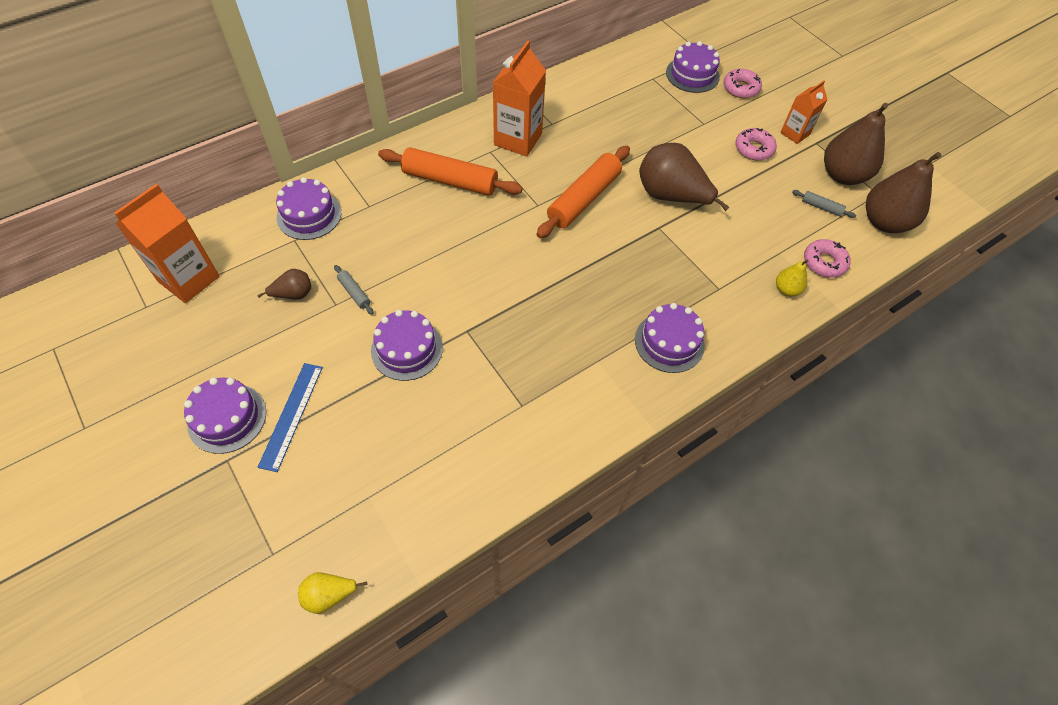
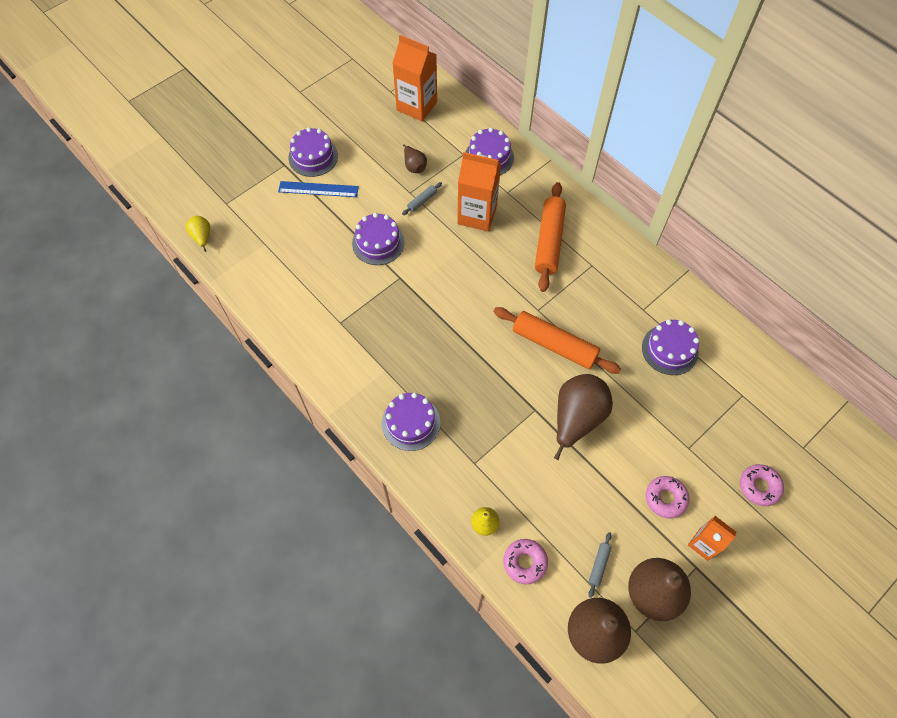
camera: 85 degrees right, 5 degrees up
orange carton [493,40,546,157] -> orange carton moved to [457,152,501,231]
purple cake [666,41,720,93] -> purple cake moved to [642,319,699,375]

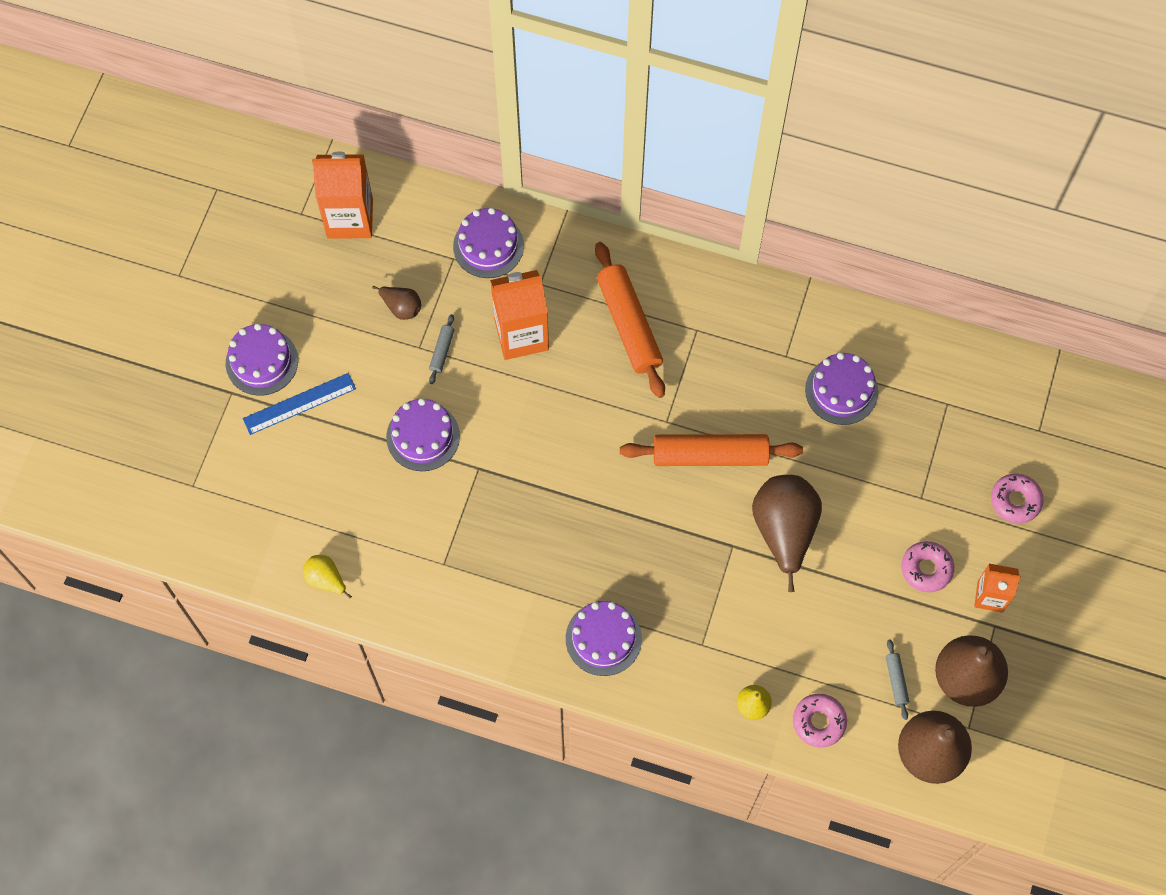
camera: 30 degrees left, 5 degrees up
yellow pear [186,216,210,252] -> yellow pear moved to [303,555,352,598]

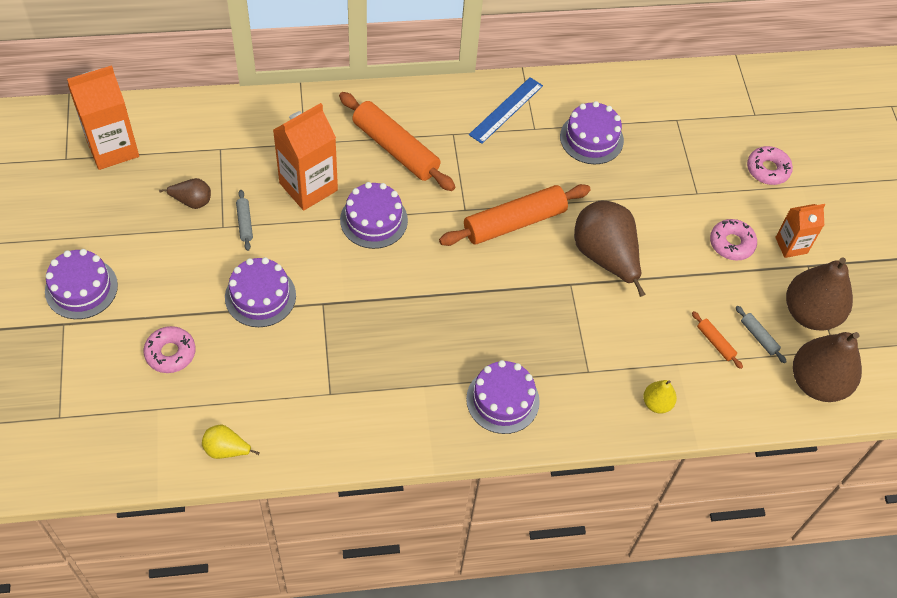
camera: 30 degrees left, 10 degrees down
blue ruler [243,373,356,435] -> blue ruler moved to [469,77,543,144]
purple cake [453,207,524,278] -> purple cake moved to [340,182,408,249]
pink donut [793,694,847,748] -> pink donut moved to [144,326,196,373]
none -> orange rolling pin [692,311,743,369]

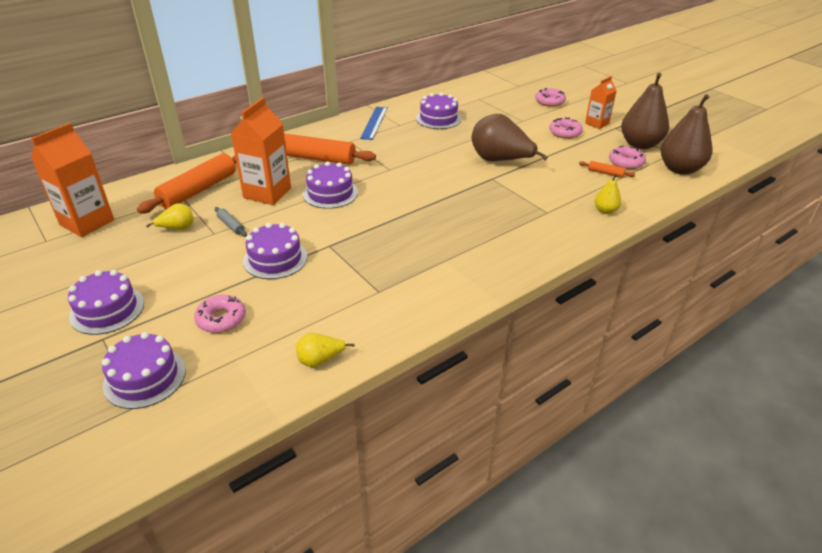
camera: 25 degrees left, 20 degrees down
brown pear [159,178,211,209] -> yellow pear [146,203,194,230]
orange rolling pin [439,184,591,246] -> orange rolling pin moved to [137,153,236,213]
purple cake [466,360,540,434] -> purple cake moved to [102,332,186,409]
grey rolling pin [736,306,787,363] -> pink donut [609,146,646,170]

